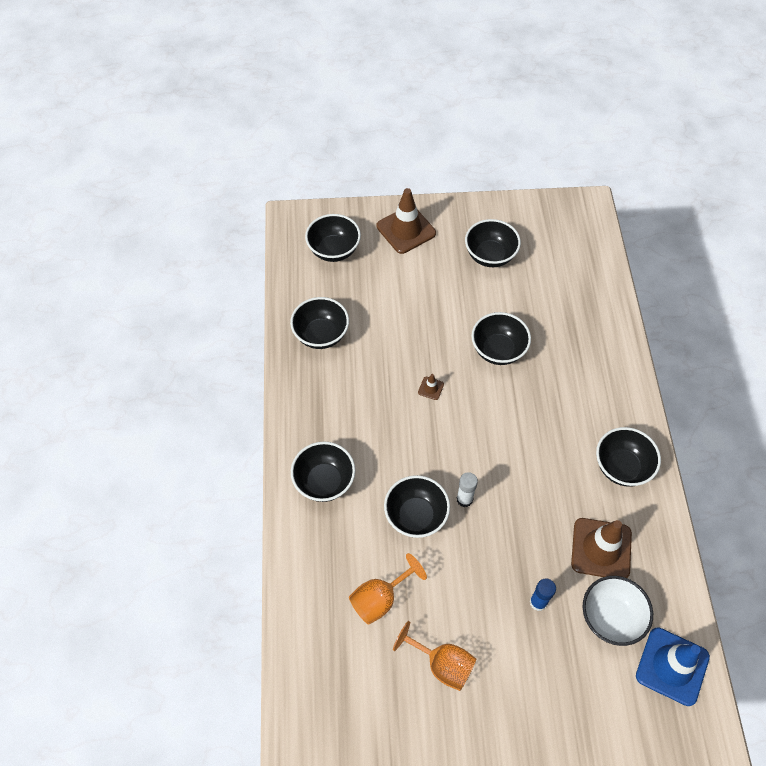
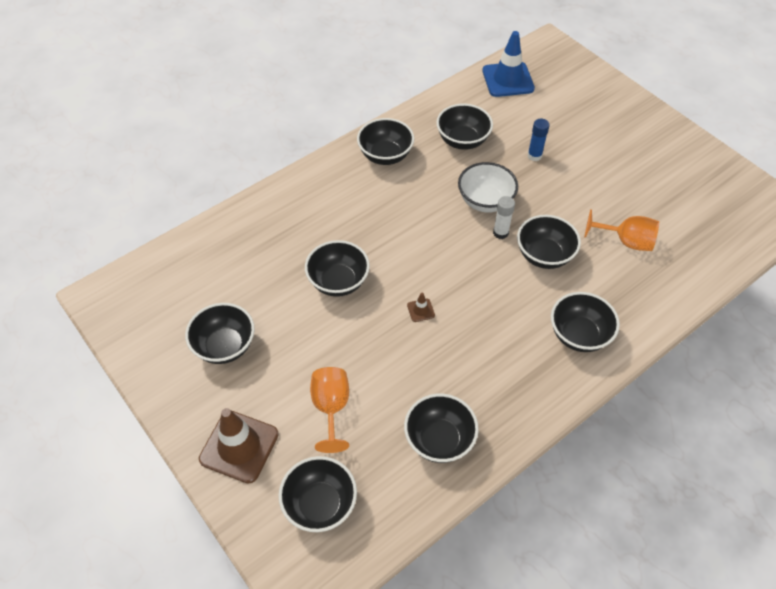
camera: 125 degrees left, 5 degrees down
orange goblet [393,621,476,691] -> orange goblet moved to [310,367,349,453]
brown traffic cone [571,518,632,578] -> black bowl [436,104,493,150]
white bowl [583,576,653,646] -> white bowl moved to [458,162,518,213]

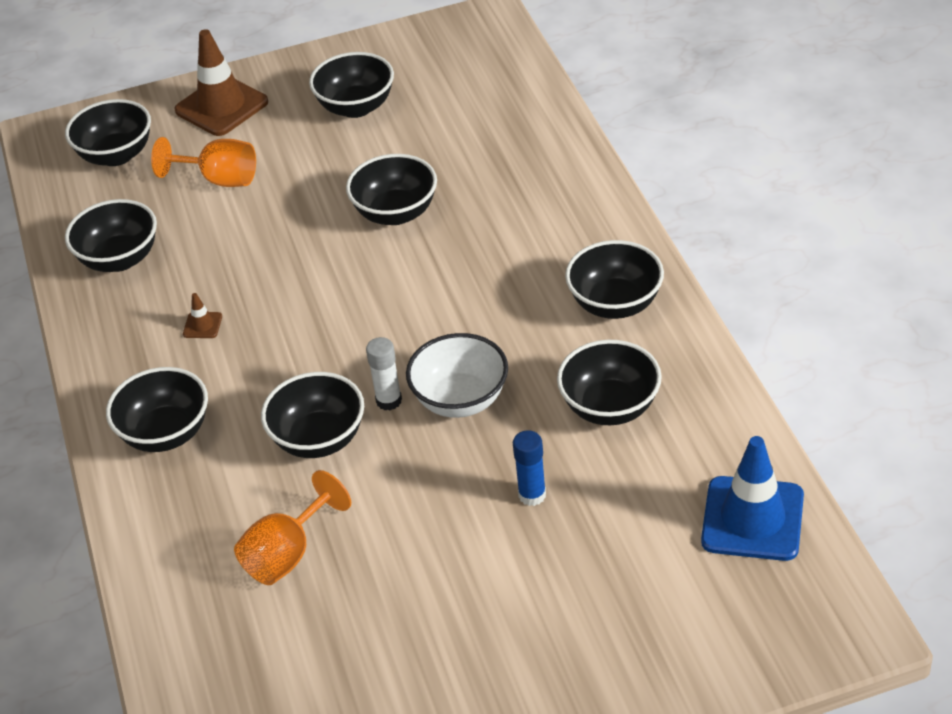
camera: 115 degrees right, 10 degrees down
brown traffic cone [407,293,435,322] -> brown traffic cone moved to [183,293,222,338]

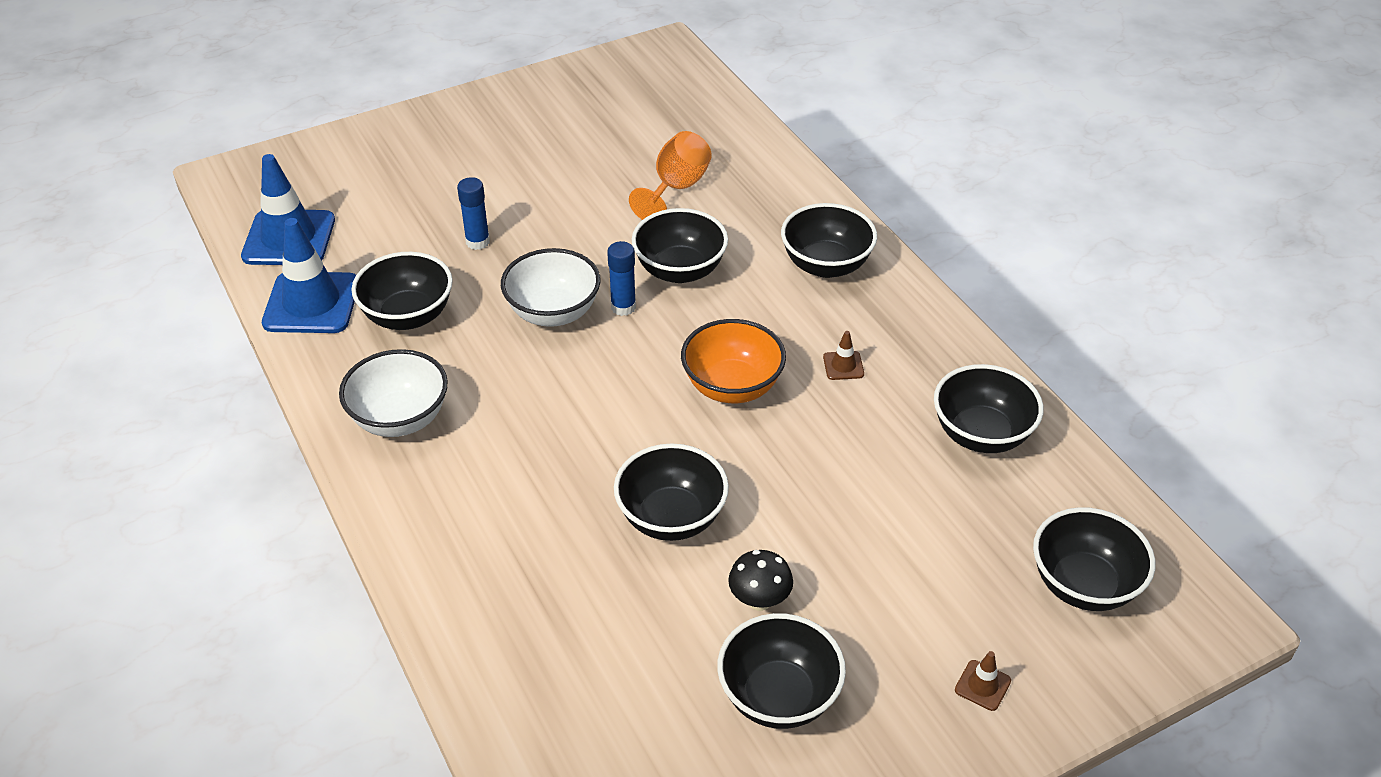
camera: 165 degrees right, 0 degrees up
orange goblet [151,137,256,187] -> none
brown traffic cone [174,29,268,136] -> brown traffic cone [955,651,1011,711], size x0.42
white glue stick [366,337,402,410] -> blue glue stick [607,241,636,316]
black bowl [565,240,664,319] -> white bowl [339,349,448,437]
none -> blue traffic cone [262,218,356,333]
none -> orange bowl [681,319,786,403]
none -> black mushroom [728,550,793,611]

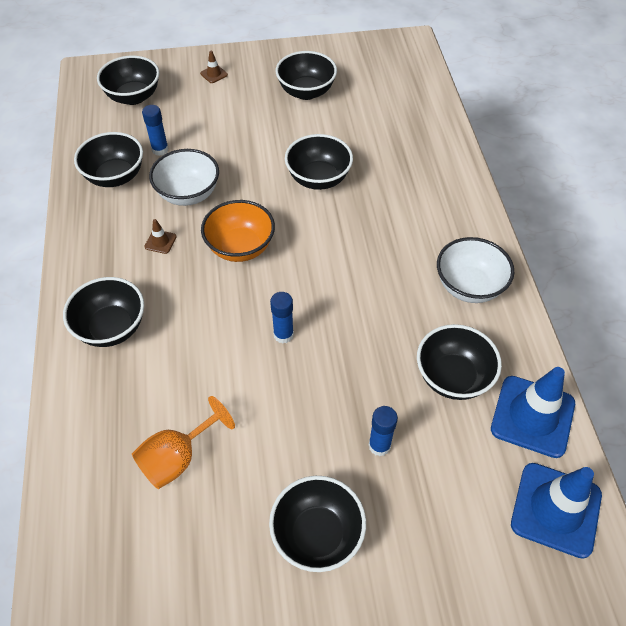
camera: 160 degrees left, 10 degrees up
white bowl [501,248,600,327] -> white bowl moved to [149,149,219,206]
black bowl [632,208,728,283] -> black bowl moved to [269,476,366,572]
black mushroom [728,550,793,611] -> none
none -> blue glue stick [142,105,169,156]

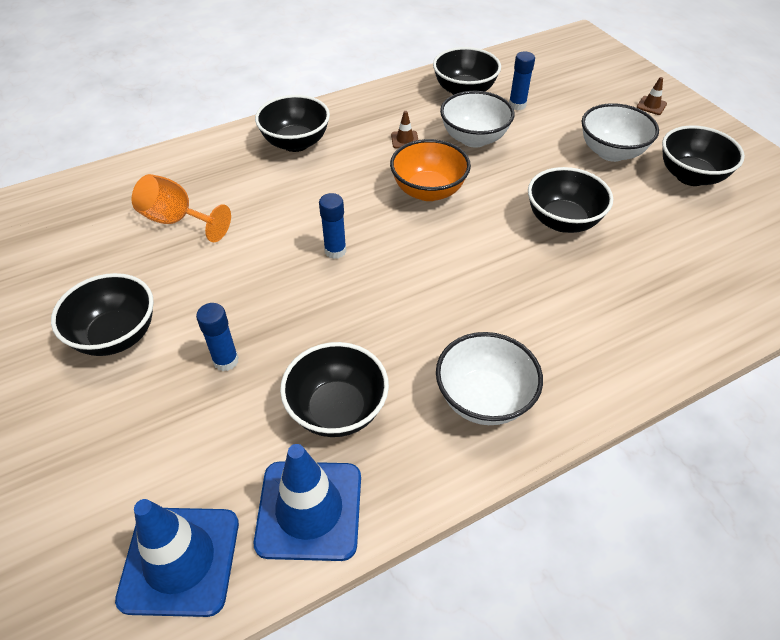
camera: 70 degrees right, 5 degrees down
black bowl [97,56,160,105] -> none
none -> white bowl [582,103,659,162]

